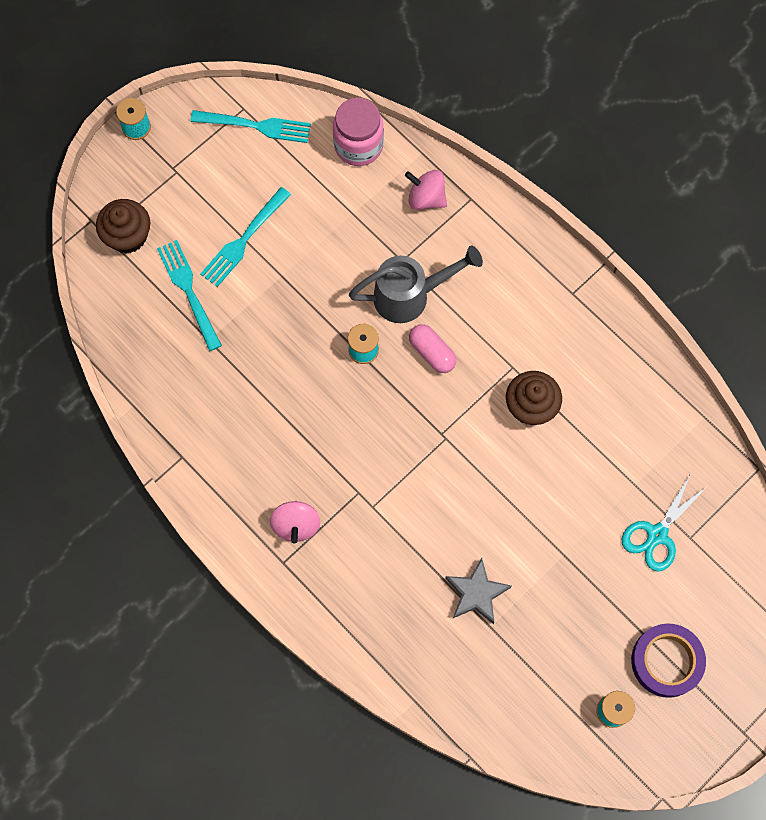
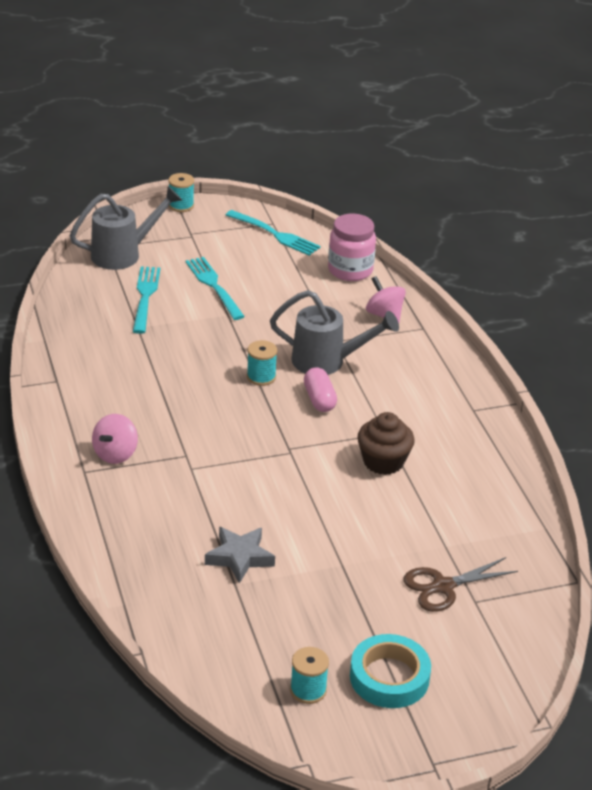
camera: 25 degrees right, 35 degrees down
brown cupcake [96,199,150,253] -> grey watering can [69,186,182,270]
turquoise fork [200,187,291,287] -> turquoise fork turned 90 degrees clockwise [185,257,245,320]
turquoise scissors [622,473,708,571] -> brown scissors [403,557,518,612]
purple tape [631,623,706,698] -> turquoise tape [350,634,431,708]

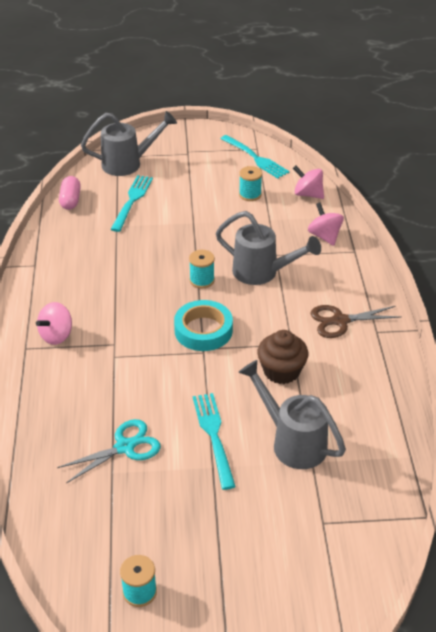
camera: 15 degrees right, 5 degrees up
turquoise spool [168,173,194,212] -> turquoise spool moved to [239,166,262,201]
turquoise fork [185,257,245,320] -> turquoise fork moved to [193,393,236,490]
grey star [205,527,275,583] -> turquoise scissors [57,419,161,483]
pink capsule [304,367,337,412] -> pink capsule moved to [59,176,81,210]
pink jar [328,213,376,281] -> pink spinning top [293,166,324,199]
turquoise tape [350,634,431,708] -> turquoise tape moved to [174,300,233,351]
brown scissors [403,557,518,612] -> brown scissors moved to [310,305,401,338]
none -> grey watering can [238,360,346,469]

